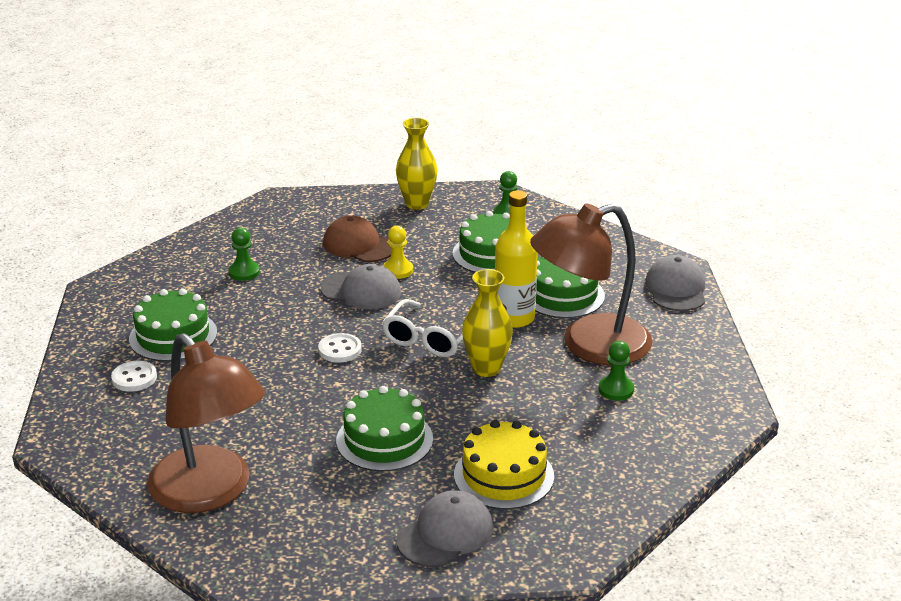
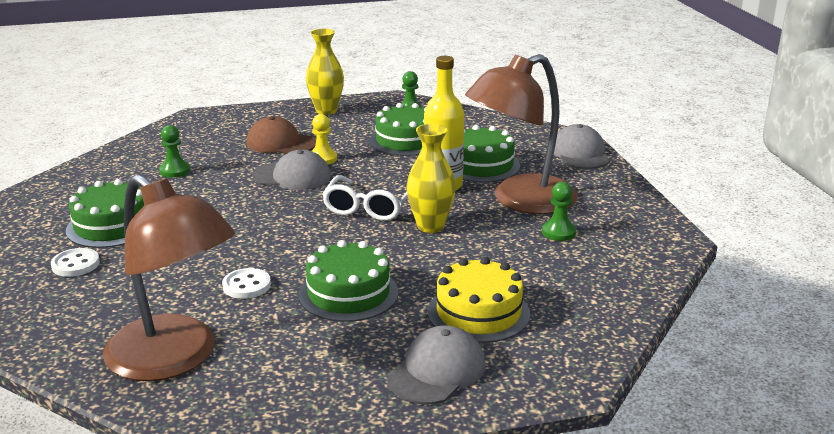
camera: 10 degrees left, 5 degrees down
white button [318,333,362,363] -> white button moved to [222,268,271,299]

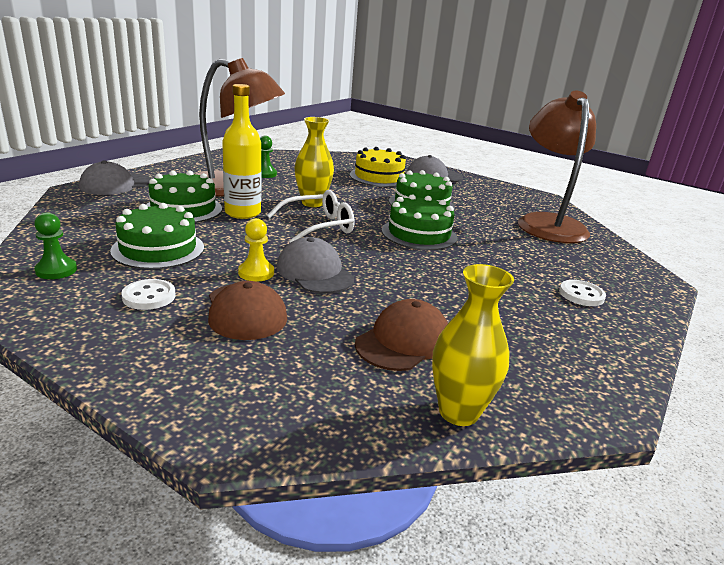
camera: 135 degrees left, 0 degrees up
green cake [66,179,144,248] -> green cake moved to [382,194,457,250]
green pawn [159,125,190,178] -> brown cap [355,299,448,371]
white button [222,268,271,299] -> white button moved to [121,279,176,310]
yellow vase [306,29,344,115] -> yellow vase moved to [432,264,514,426]

